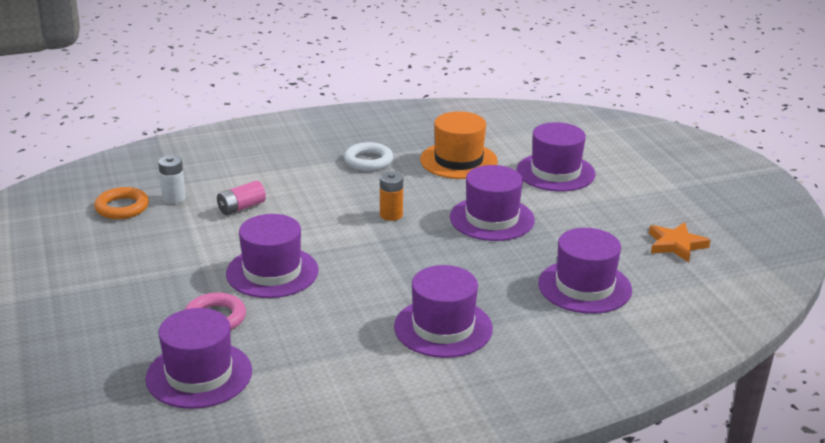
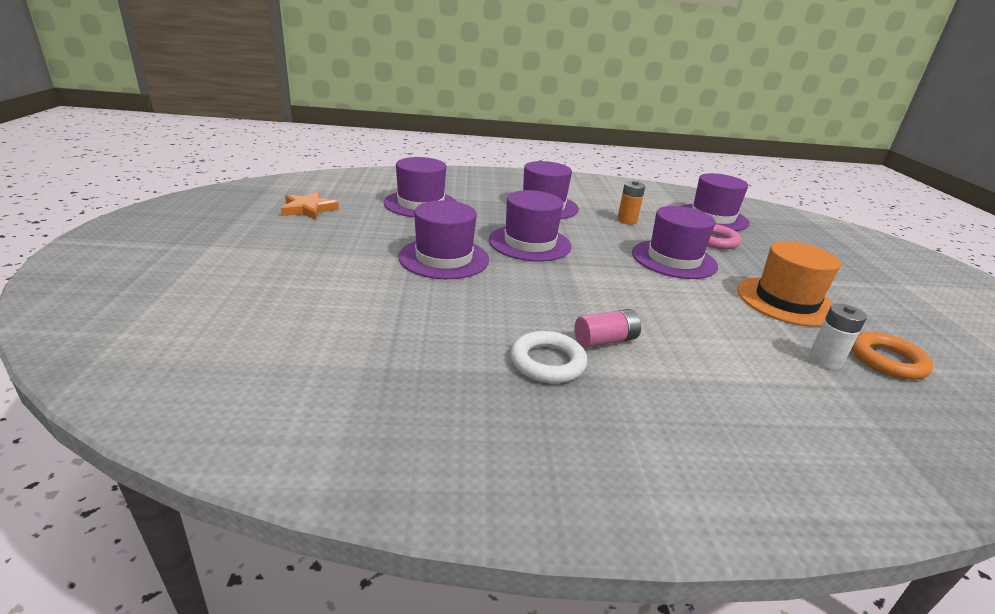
camera: 165 degrees left, 0 degrees up
pink battery [217,180,266,215] -> pink battery moved to [574,309,641,348]
orange battery [380,171,403,221] -> orange battery moved to [617,181,645,224]
orange hat [420,111,498,179] -> orange hat moved to [737,241,841,327]
purple hat [516,122,596,192] -> purple hat moved to [489,190,572,261]

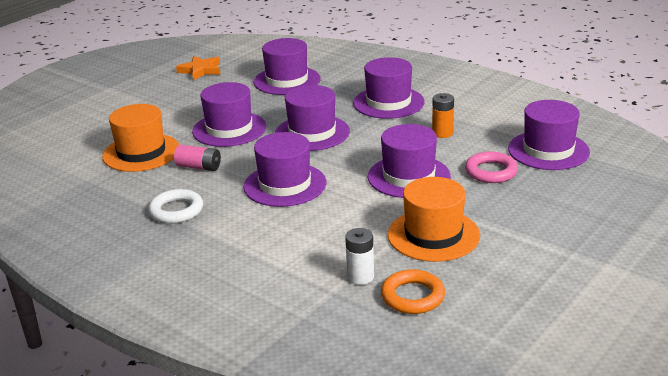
camera: 45 degrees right, 0 degrees up
pink battery [574,309,641,348] -> pink battery moved to [174,144,221,171]
none -> orange hat [102,104,179,172]
none -> purple hat [243,132,327,207]

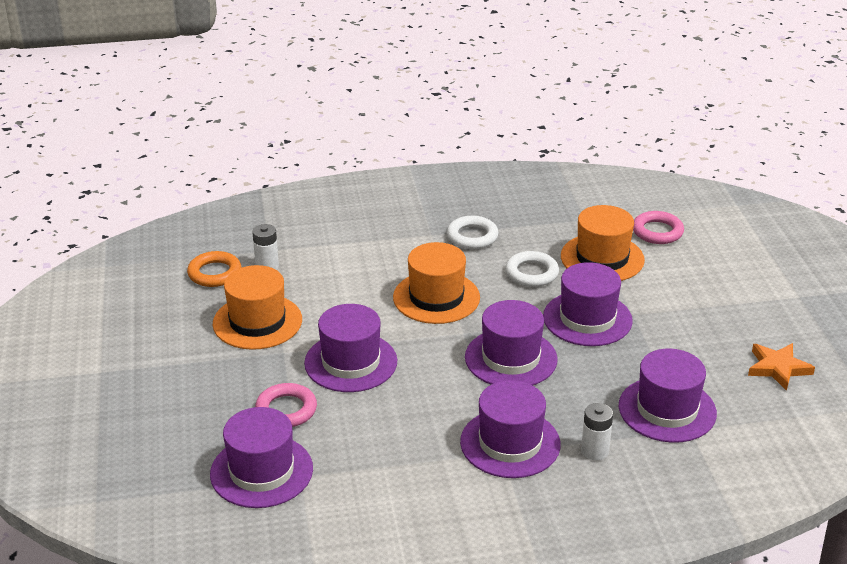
camera: 130 degrees right, 5 degrees up
pink battery [174,144,221,171] -> white ring [505,251,559,287]
purple hat [243,132,327,207] -> orange hat [393,242,480,324]
orange battery [432,93,454,138] -> none
none -> white battery [581,403,613,460]
none -> pink ring [633,211,684,244]

